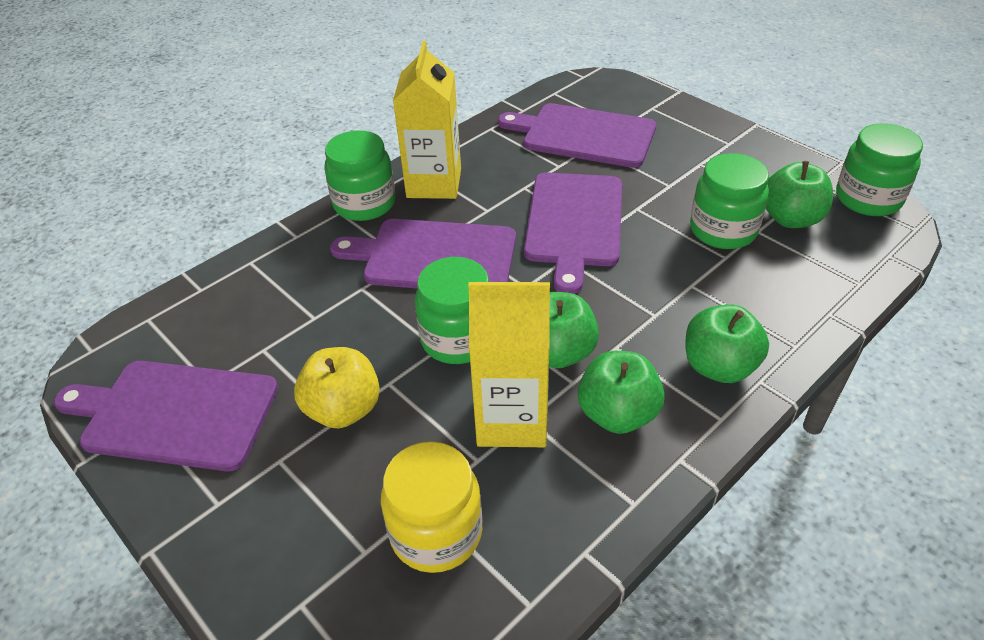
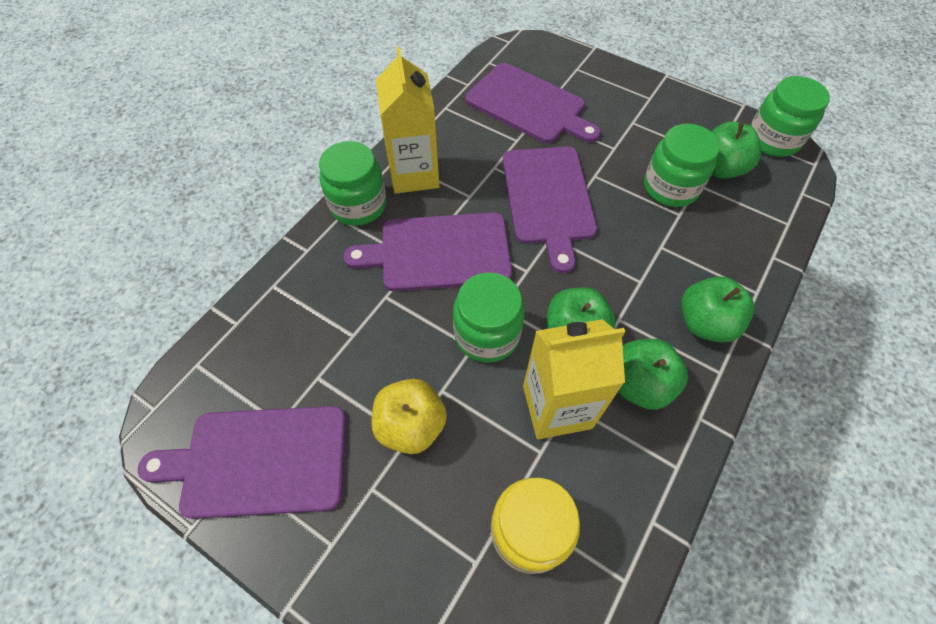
camera: 15 degrees left, 15 degrees up
purple cutting board [498,103,656,168] -> purple cutting board turned 150 degrees counterclockwise [465,63,601,143]

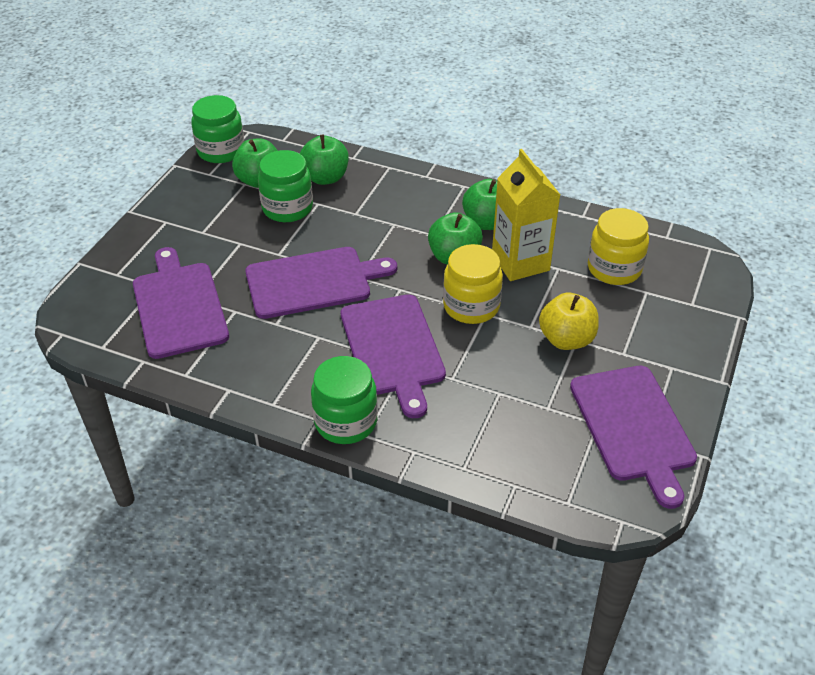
camera: 100 degrees left, 15 degrees down
yellow carton [376,47,440,194] -> none
green jar [453,272,524,363] -> yellow jar [443,244,503,324]
purple cutting board [465,63,601,143] -> purple cutting board turned 45 degrees counterclockwise [133,247,229,359]
green apple [681,276,754,343] -> green apple moved to [300,134,349,185]

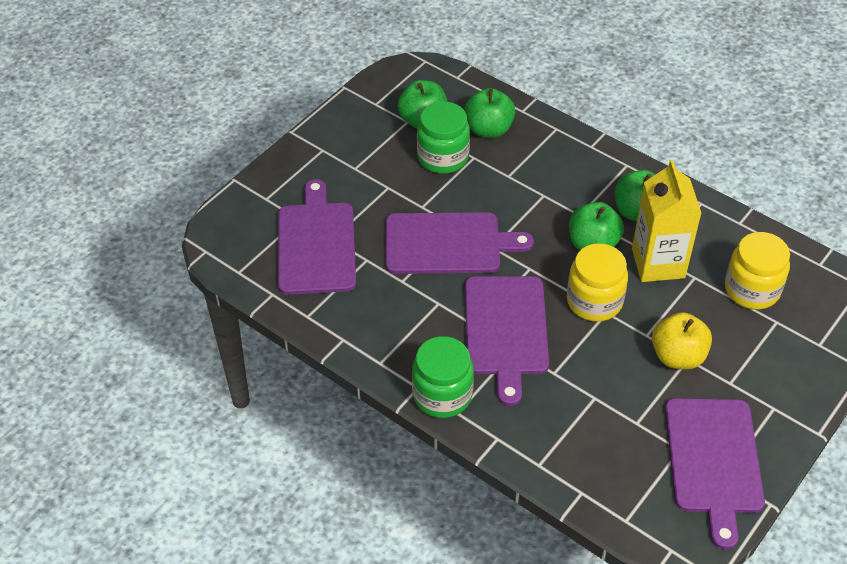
camera: 15 degrees right, 5 degrees up
green jar [191,95,244,163] -> none

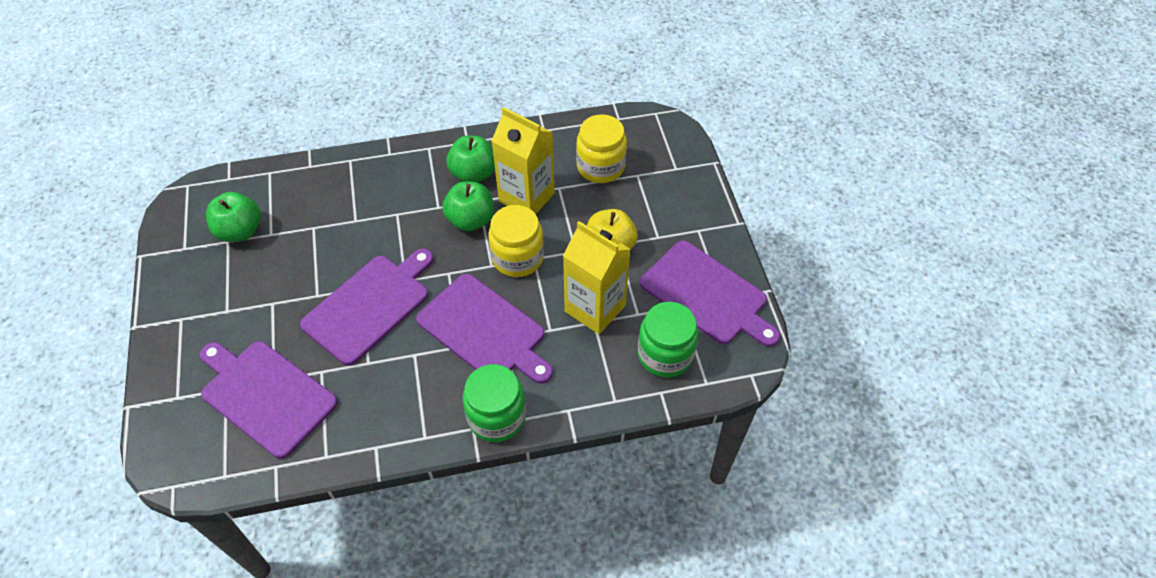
camera: 50 degrees left, 5 degrees up
green jar [417,102,470,174] -> green jar moved to [638,302,698,377]
green apple [464,88,515,138] -> none
none -> yellow carton [563,221,631,334]

